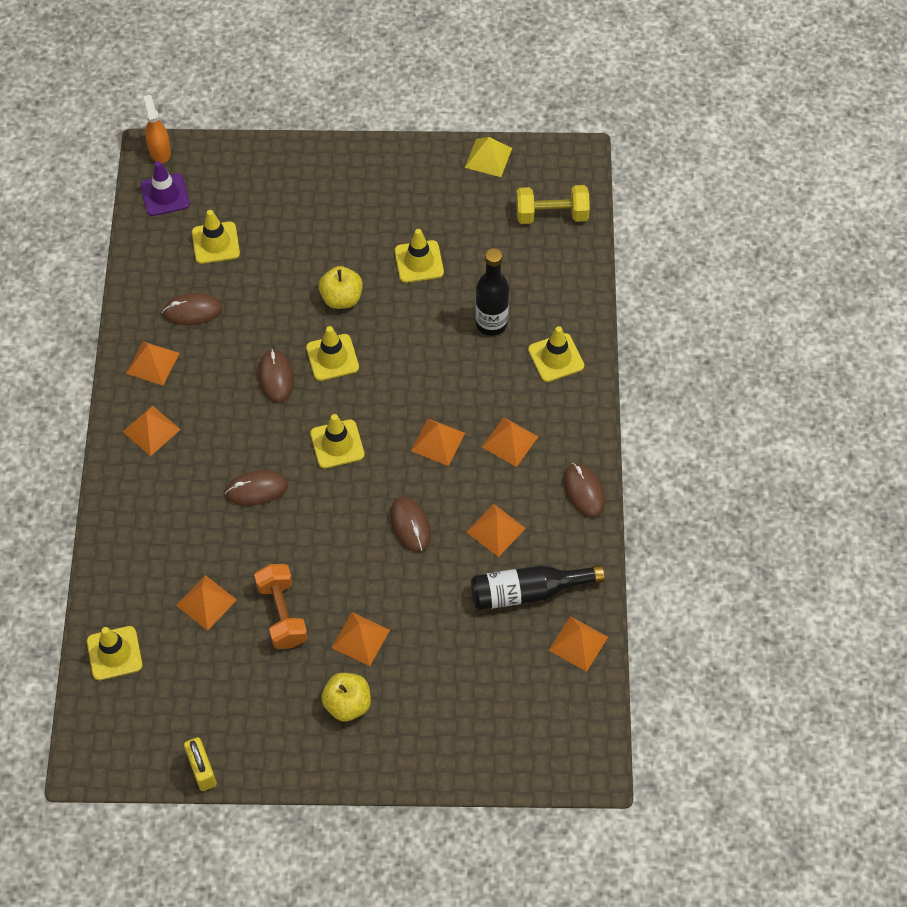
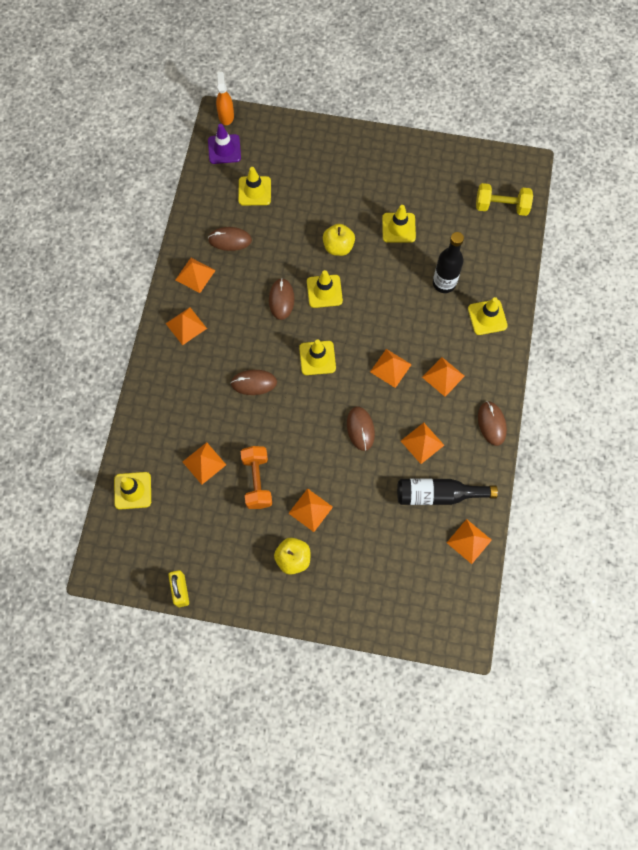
camera: 10 degrees right, 10 degrees up
yellow pyramid [465,137,512,177] -> none

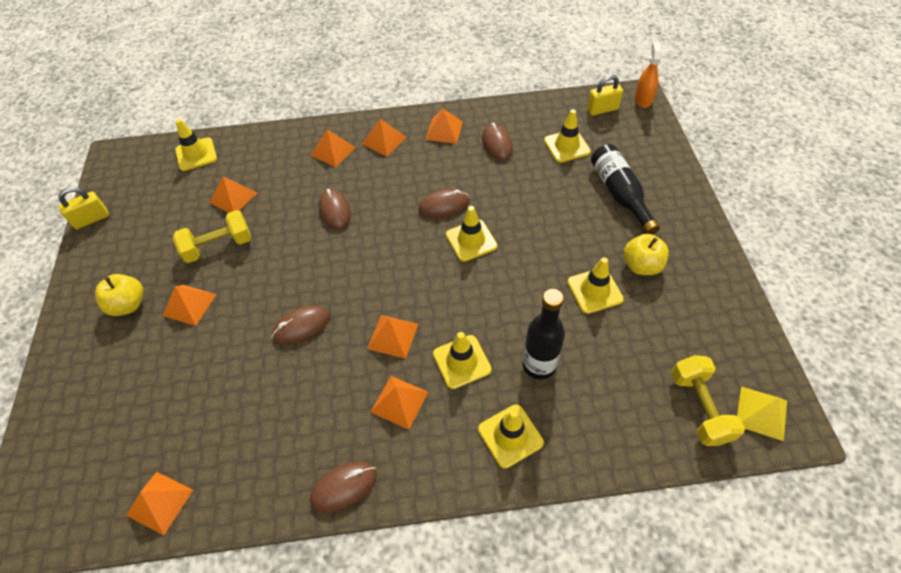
camera: 75 degrees right, 15 degrees down
purple traffic cone [208,124,241,164] -> yellow padlock [587,75,623,116]
orange spray bottle [216,72,234,125] -> orange spray bottle turned 60 degrees counterclockwise [635,42,662,108]
orange dumbbell [241,446,272,509] -> yellow dumbbell [173,210,251,263]
yellow traffic cone [299,339,336,375] -> yellow traffic cone moved to [433,332,492,389]
yellow apple [323,224,355,256] -> yellow apple moved to [624,234,669,275]
black bottle [397,478,498,505] -> black bottle moved to [591,144,660,235]
orange pyramid [401,423,444,464] -> orange pyramid moved to [311,129,356,167]
none -> yellow pyramid [737,386,787,441]

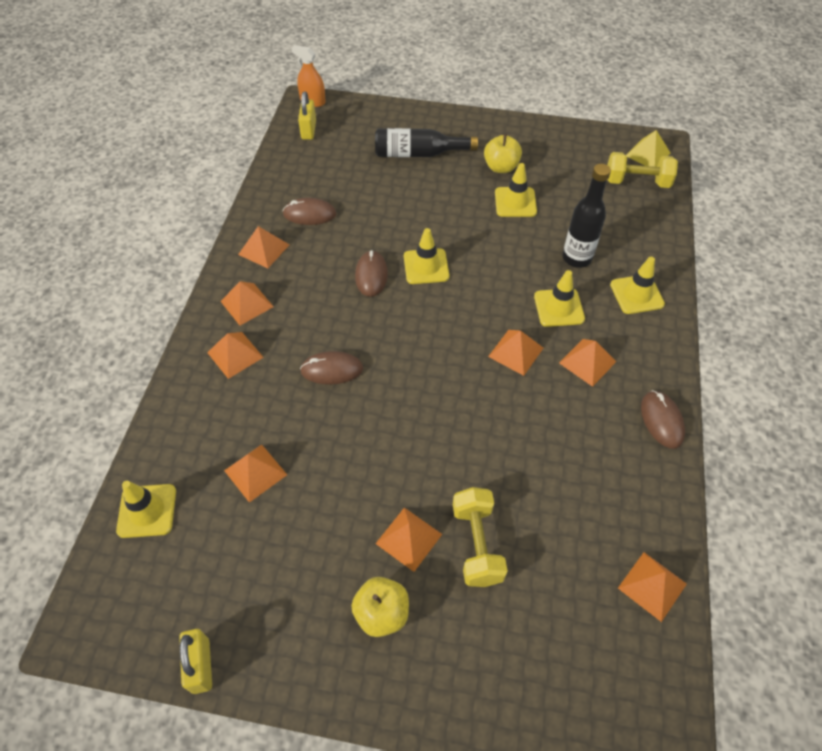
camera: 75 degrees left, 0 degrees up
yellow dumbbell [173,210,251,263] -> yellow dumbbell moved to [453,487,508,587]
brown mouse [272,305,330,345] -> none
yellow traffic cone [544,109,591,163] -> none

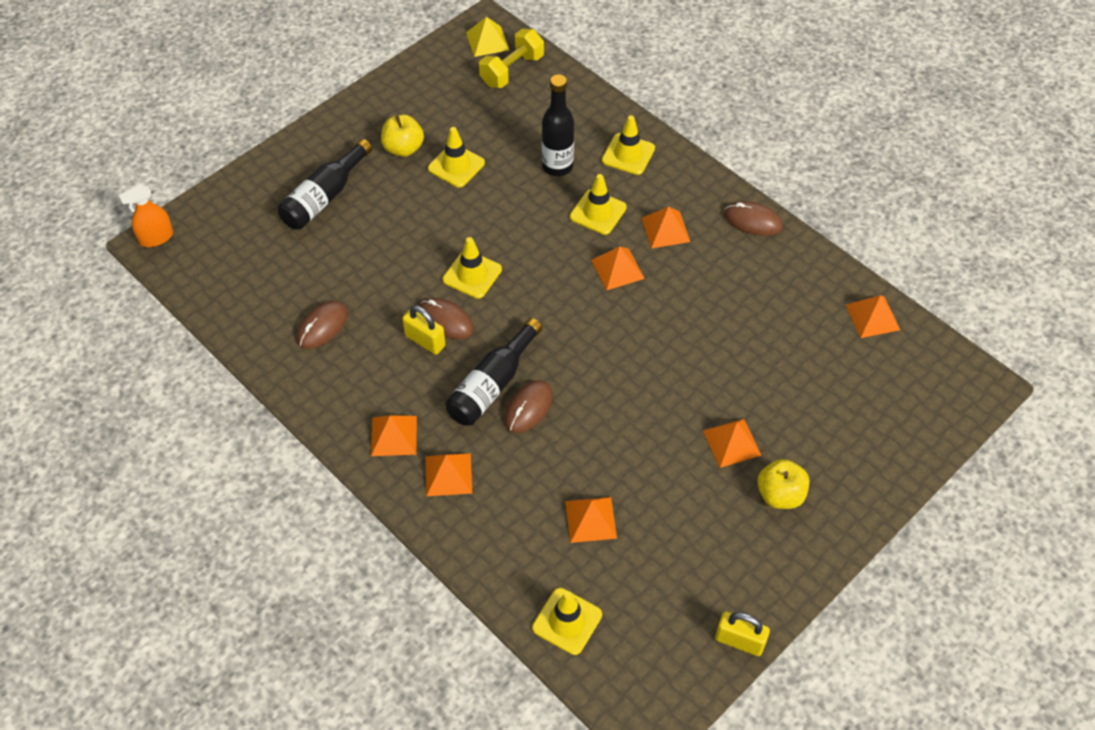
camera: 55 degrees left, 0 degrees up
orange pyramid [238,226,289,268] -> none
yellow padlock [298,91,316,140] -> yellow padlock moved to [402,305,445,355]
yellow dumbbell [453,487,508,587] -> none
none -> black bottle [445,318,542,426]

